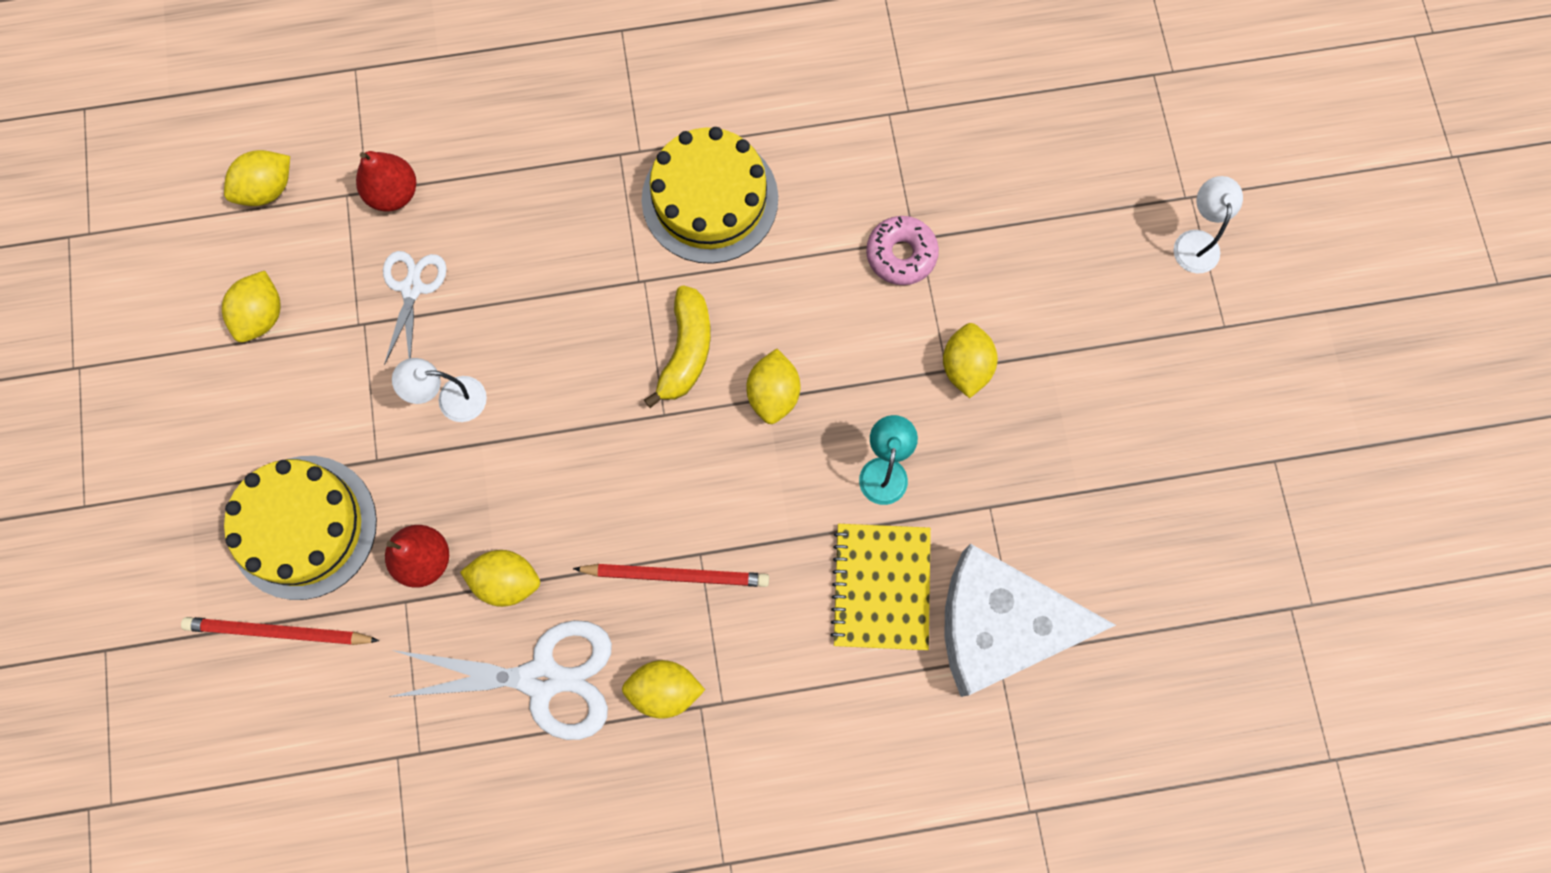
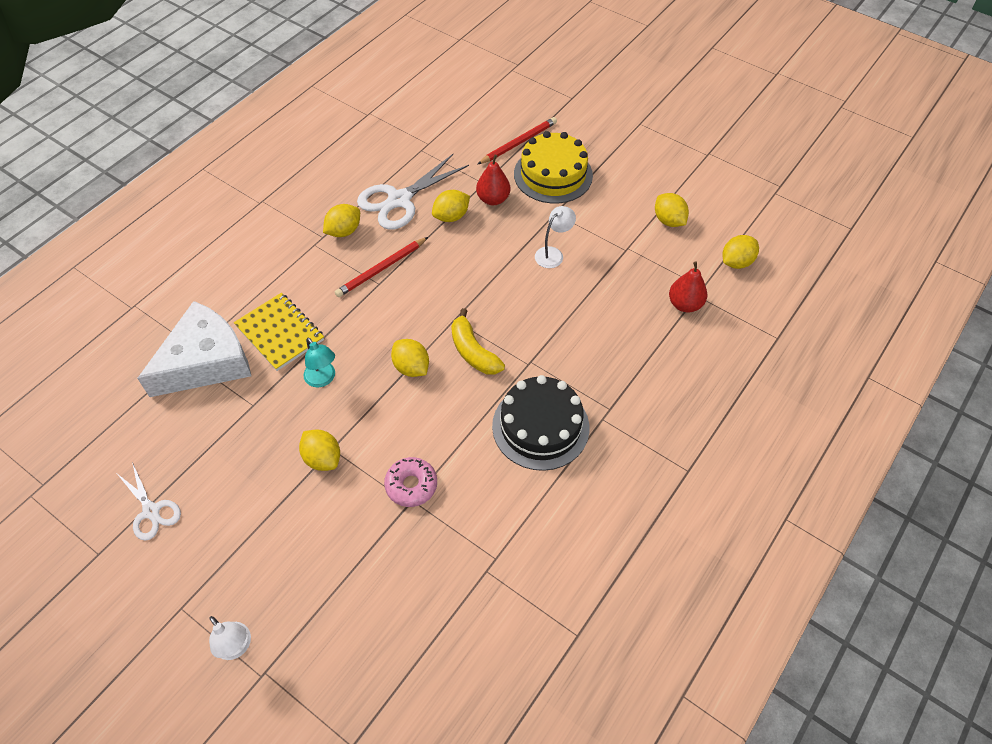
camera: 135 degrees right, 20 degrees down
yellow lemon [224,150,290,206] -> yellow lemon turned 45 degrees clockwise [723,235,759,269]
white scissors [383,251,447,365] -> white scissors moved to [117,462,181,541]
yellow cake [642,127,778,264] -> black cake [492,375,589,471]

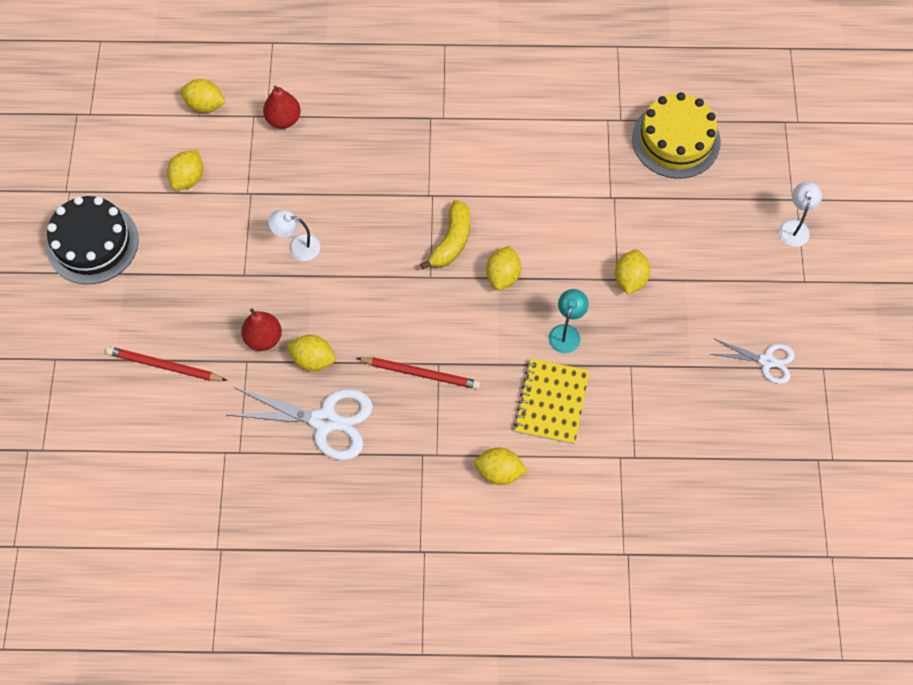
camera: 125 degrees left, 10 degrees up
white scissors [117,462,181,541] -> white scissors turned 90 degrees clockwise [711,339,795,384]
white cheese [137,301,251,397] -> none
yellow lemon [323,204,360,237] -> yellow lemon moved to [474,448,527,485]
pink donut [384,457,437,507] -> none
black cake [492,375,589,471] -> black cake moved to [46,196,139,284]
yellow cake [514,131,593,204] -> yellow cake moved to [632,92,721,179]

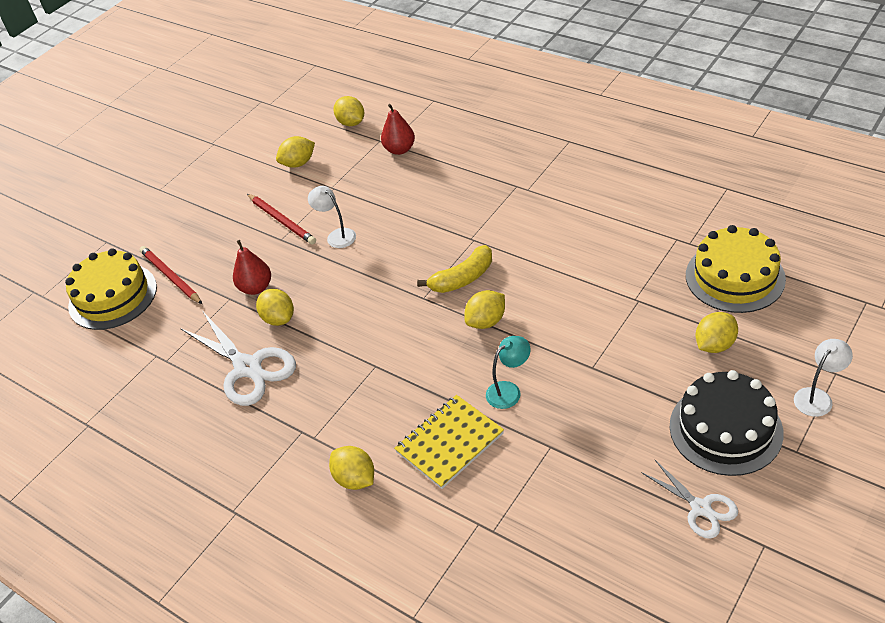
camera: 40 degrees right, 20 degrees down
black cake [46,196,139,284] -> black cake moved to [670,370,784,476]
red pencil [357,357,481,389] -> red pencil moved to [247,194,316,245]
yellow lemon [615,249,650,295] -> yellow lemon moved to [696,312,738,353]
none -> yellow cake [65,248,157,330]

